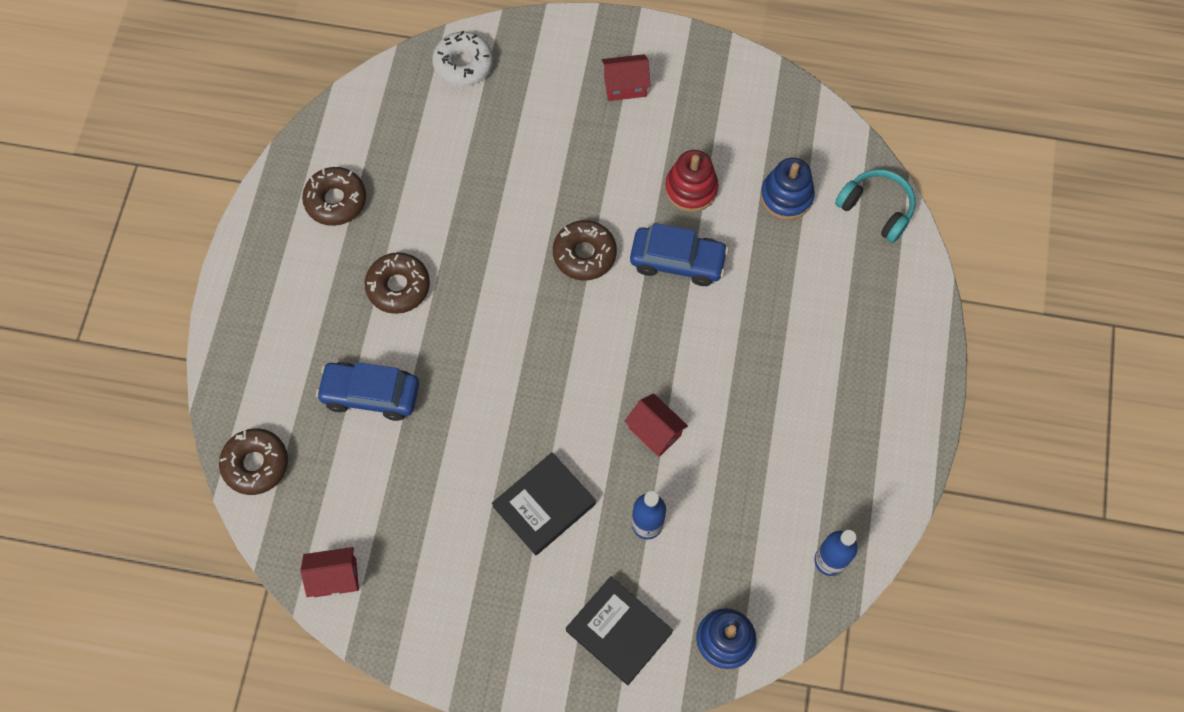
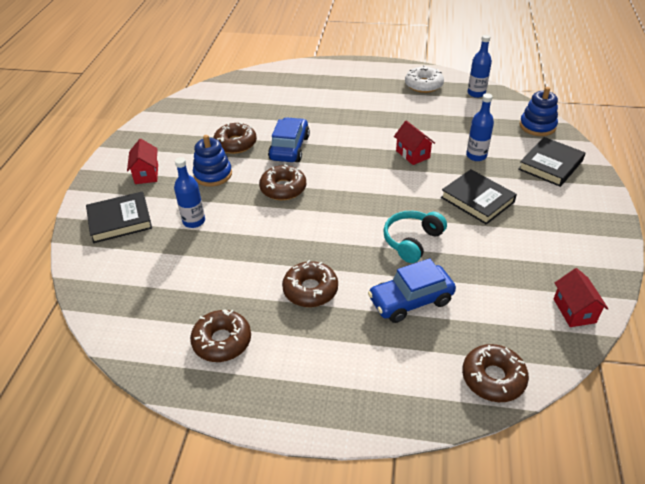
camera: 90 degrees left, 25 degrees down
blue car [316,362,419,421] -> blue car turned 60 degrees clockwise [368,258,456,323]
white donut [432,30,493,87] -> white donut moved to [405,65,444,93]
red house [624,393,688,457] -> red house turned 75 degrees counterclockwise [394,120,435,165]
red stacking toy [665,150,719,212] -> brown donut [213,122,257,154]
blue stacking toy [760,158,815,220] -> blue stacking toy moved to [193,135,232,187]
turquoise headphones [835,169,916,243] -> turquoise headphones moved to [383,211,447,263]
none -> black book [86,191,152,243]
none -> blue bottle [174,157,205,228]

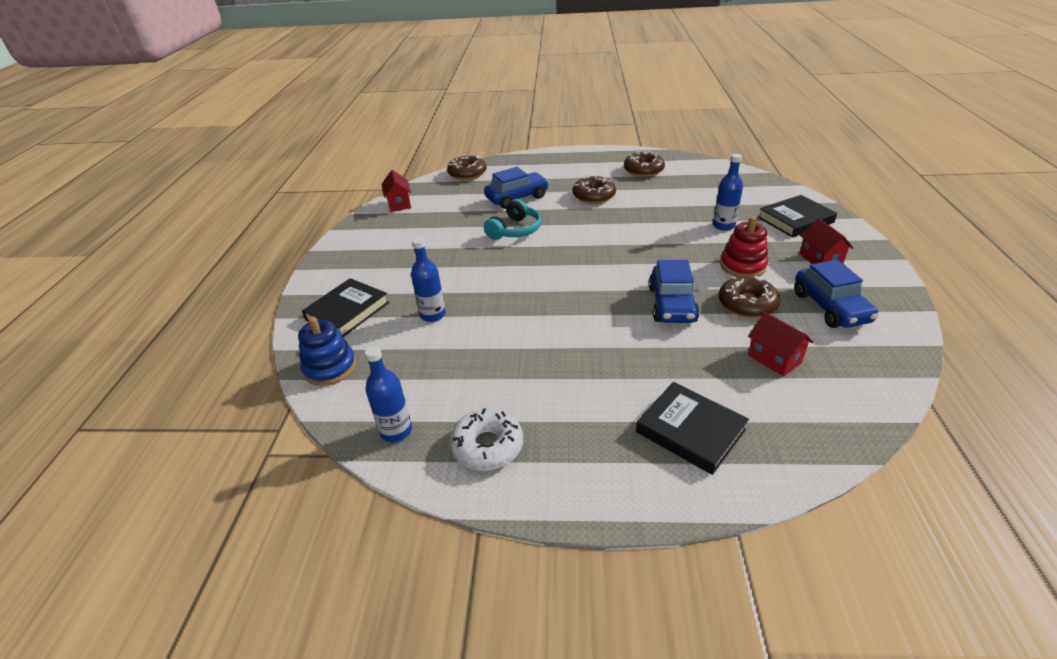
camera: 175 degrees right, 5 degrees down
blue stacking toy [193,135,232,187] -> red stacking toy [720,217,768,277]
brown donut [259,165,306,200] -> none
red house [394,120,435,165] -> red house moved to [748,312,813,376]
black book [441,169,517,225] -> black book moved to [636,382,749,475]
none -> blue car [794,259,879,328]

